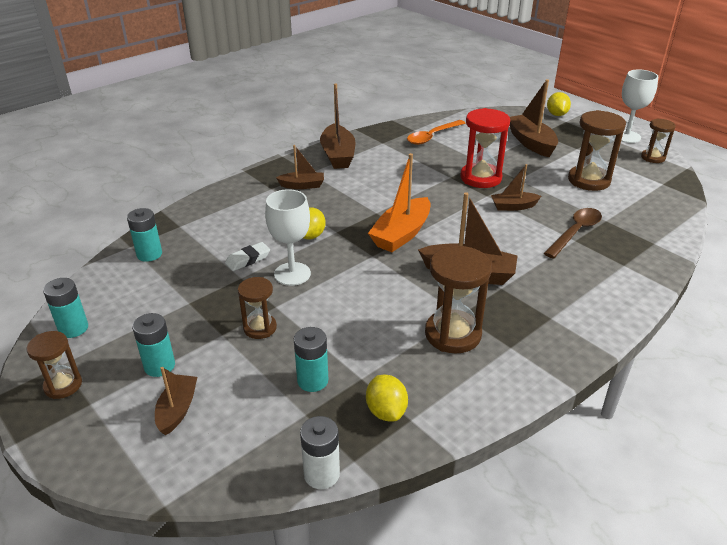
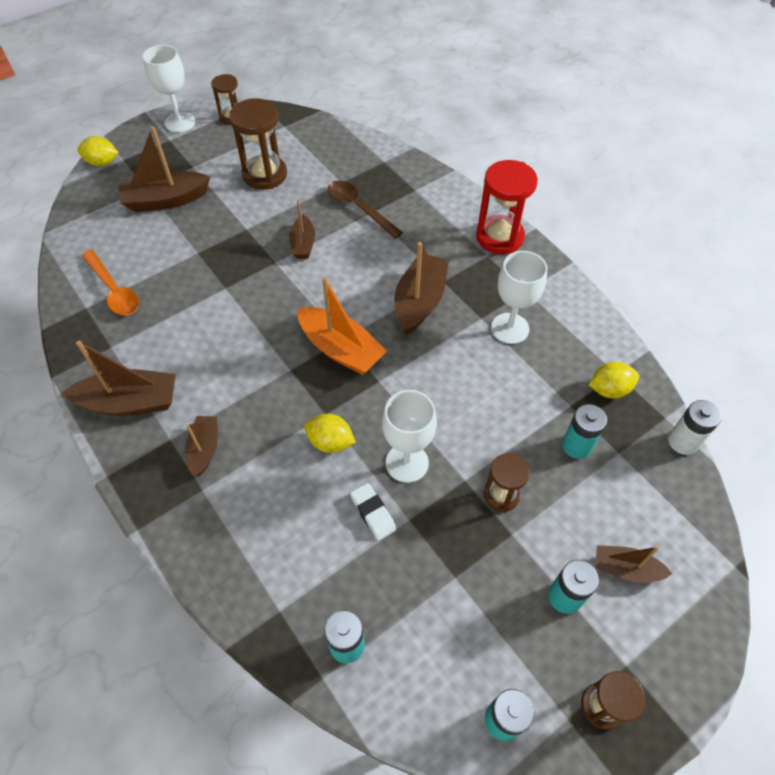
camera: 85 degrees left, 20 degrees up
brown hourglass [425,246,492,353] -> white goblet [491,251,548,344]
red hourglass [461,108,510,188] -> red hourglass moved to [476,160,538,254]

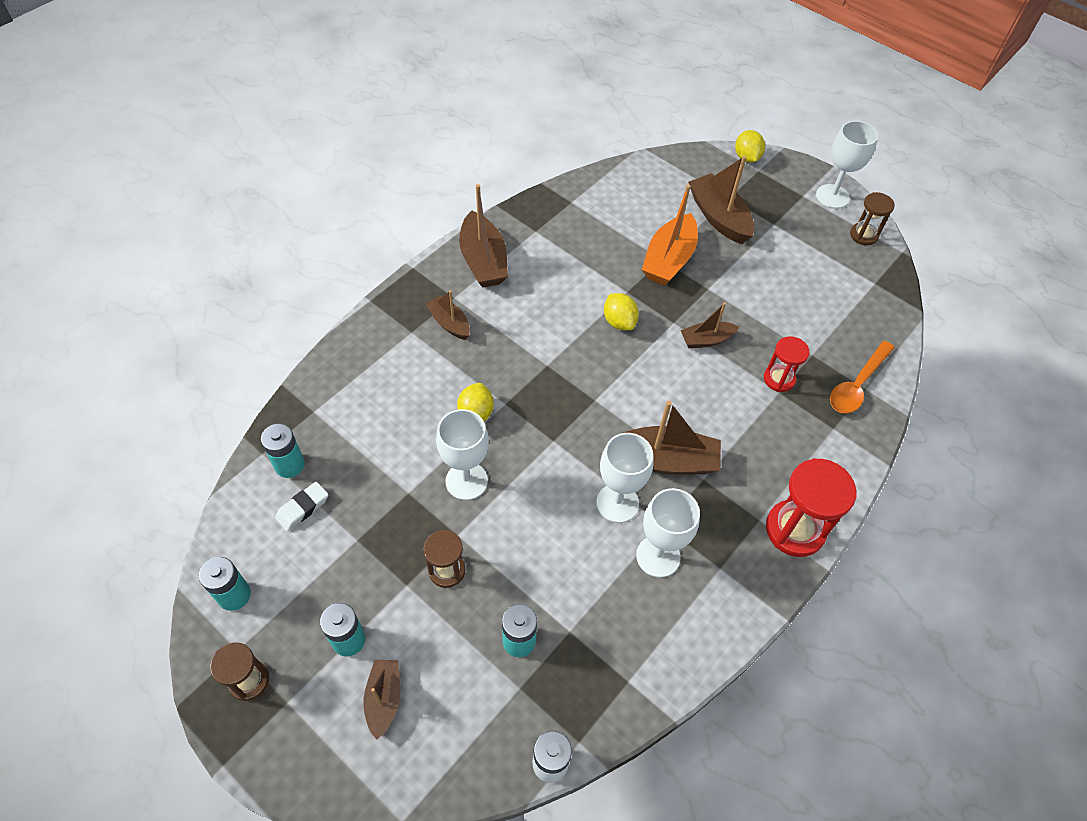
camera: 75 degrees right, 0 degrees up
orange spoon [82,250,139,315] -> orange spoon moved to [830,341,895,414]
brown boat [185,416,218,477] -> brown boat turned 120 degrees counterclockwise [426,290,470,340]
brown hourglass [229,99,287,190] -> none
orange boat [298,277,387,375] -> orange boat moved to [642,185,698,285]
brown spoon [328,180,403,239] -> red hourglass [764,336,809,392]
white eraser [350,483,397,540] -> white eraser moved to [275,482,328,531]
yellow lemon [589,362,639,398] -> yellow lemon moved to [604,293,639,330]
none -> white goblet [596,433,654,523]

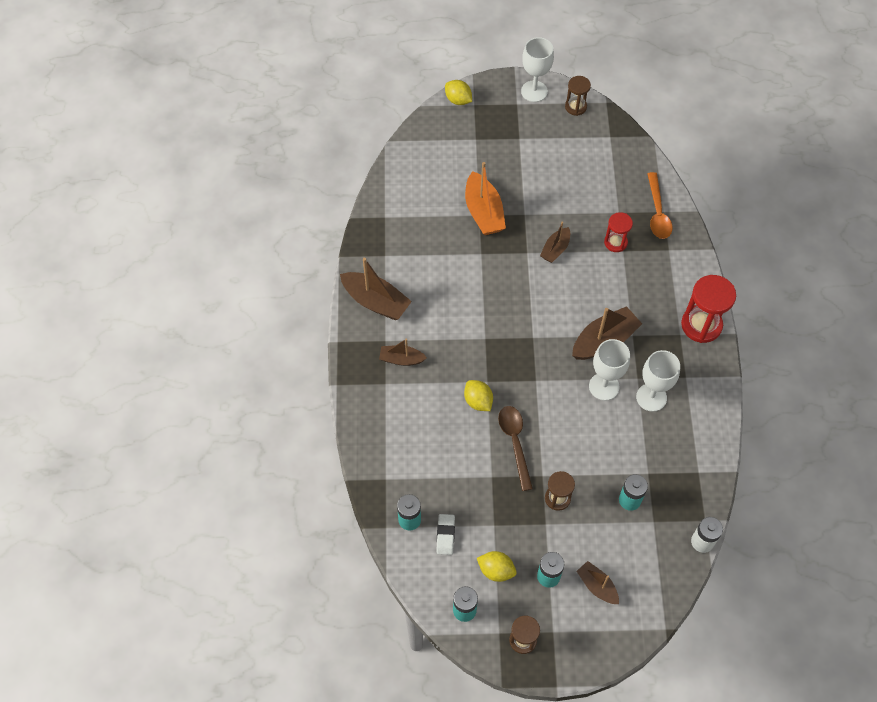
camera: 40 degrees left, 5 degrees up
white goblet [436,409,489,500] -> brown spoon [498,406,533,491]
yellow lemon [604,293,639,330] -> yellow lemon moved to [477,551,517,582]
brown boat [688,156,754,244] -> none

